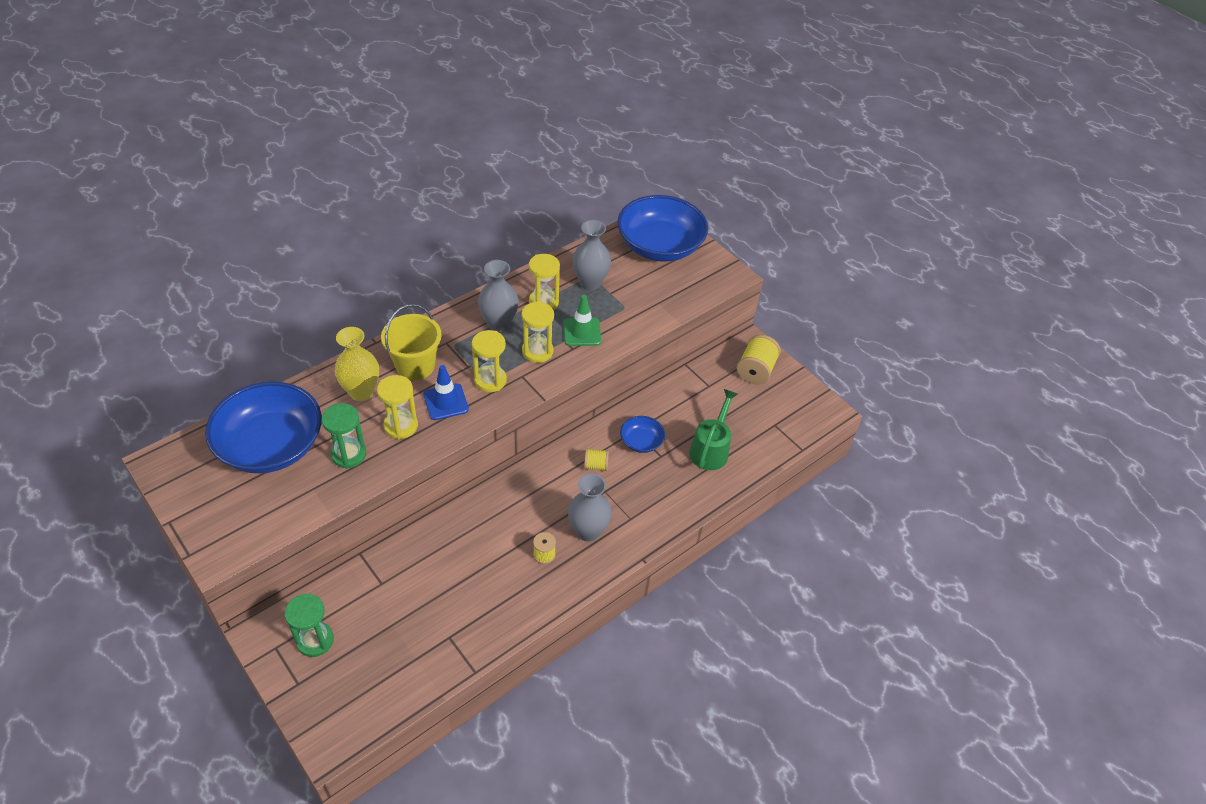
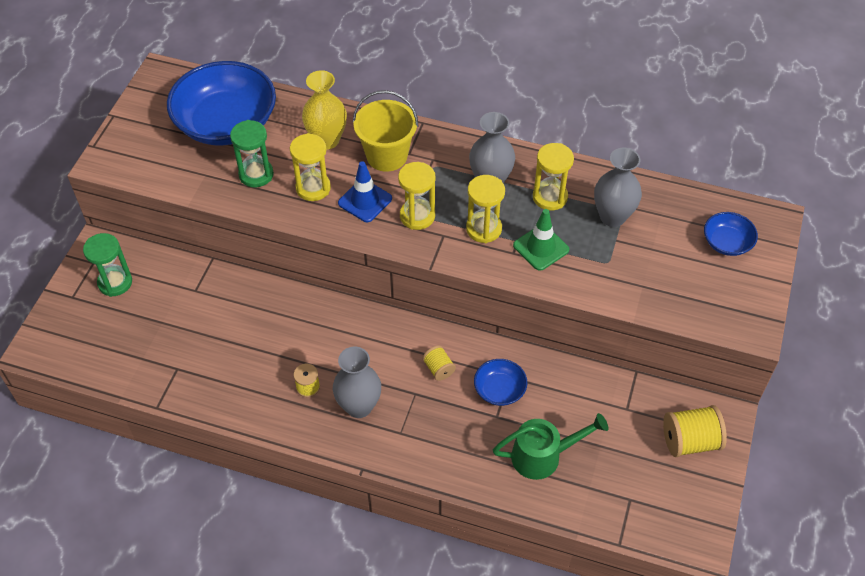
camera: 60 degrees right, 5 degrees up
blue bowl [617,195,708,262] -> blue bowl [704,212,758,256], size x0.46

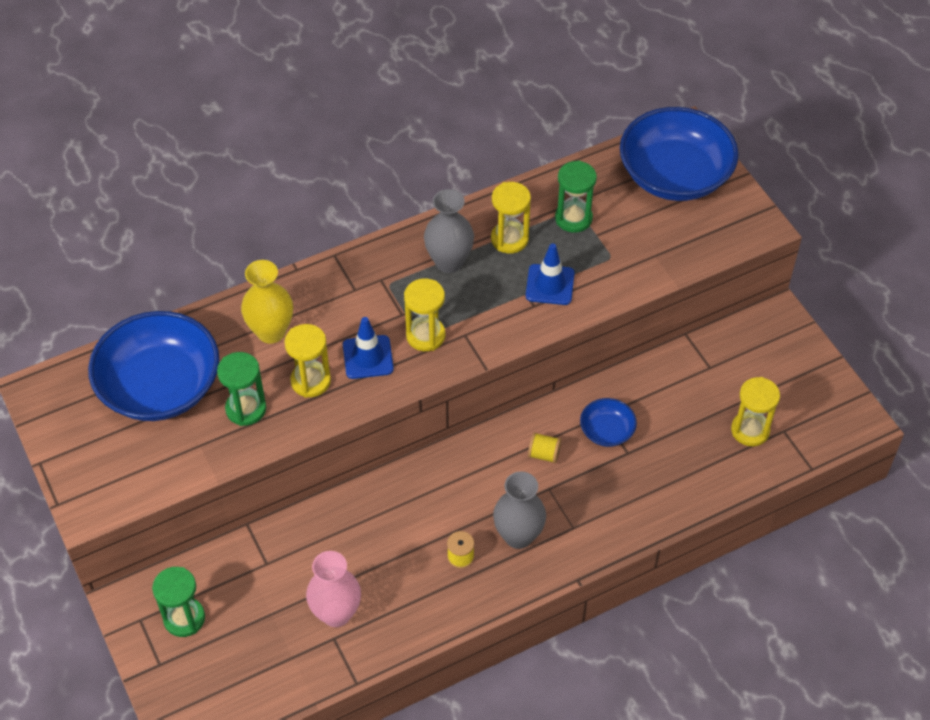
camera: 45 degrees left, 0 degrees up
yellow bucket [353,90,418,172] -> none
yellow hourglass [466,175,505,243] -> yellow hourglass moved to [731,377,780,446]
green watering can [493,413,609,480] -> none
green traffic cone [513,209,569,271] -> blue traffic cone [526,244,575,305]
grey vase [594,147,642,227] -> green hourglass [555,160,597,233]
yellow spool [663,405,727,457] -> none
blue bowl [704,212,758,256] -> blue bowl [620,107,739,201], size x2.18
none -> pink vase [306,551,361,627]

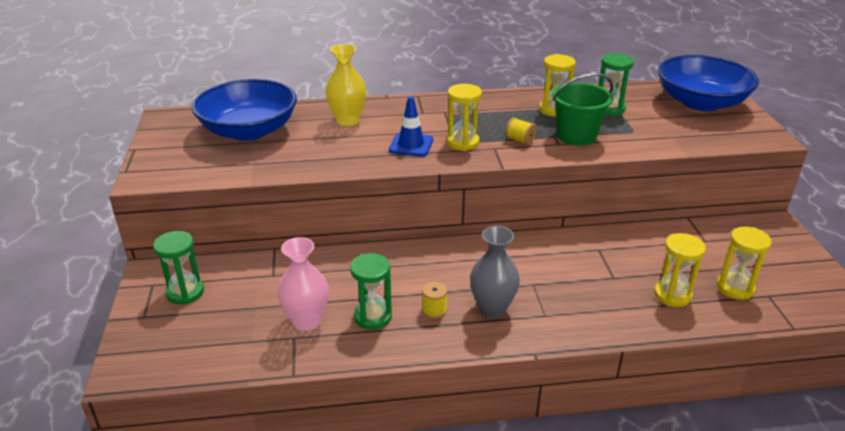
camera: 20 degrees right, 20 degrees down
green hourglass [217,352,266,426] -> green hourglass moved to [350,253,392,330]
yellow hourglass [284,324,331,398] -> yellow hourglass moved to [654,233,706,307]
grey vase [424,189,474,273] -> none
blue traffic cone [526,244,575,305] -> green bucket [552,73,613,146]
yellow spool [528,432,561,463] -> yellow spool moved to [505,117,537,145]
blue bowl [580,398,637,447] -> none

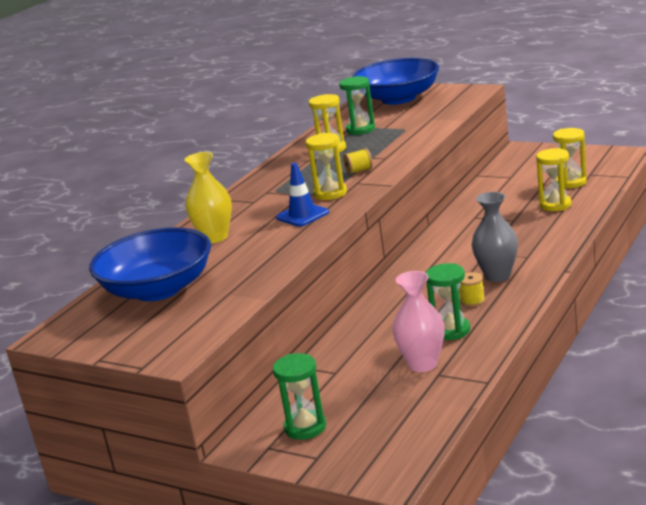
camera: 50 degrees left, 10 degrees down
green bucket [552,73,613,146] -> none

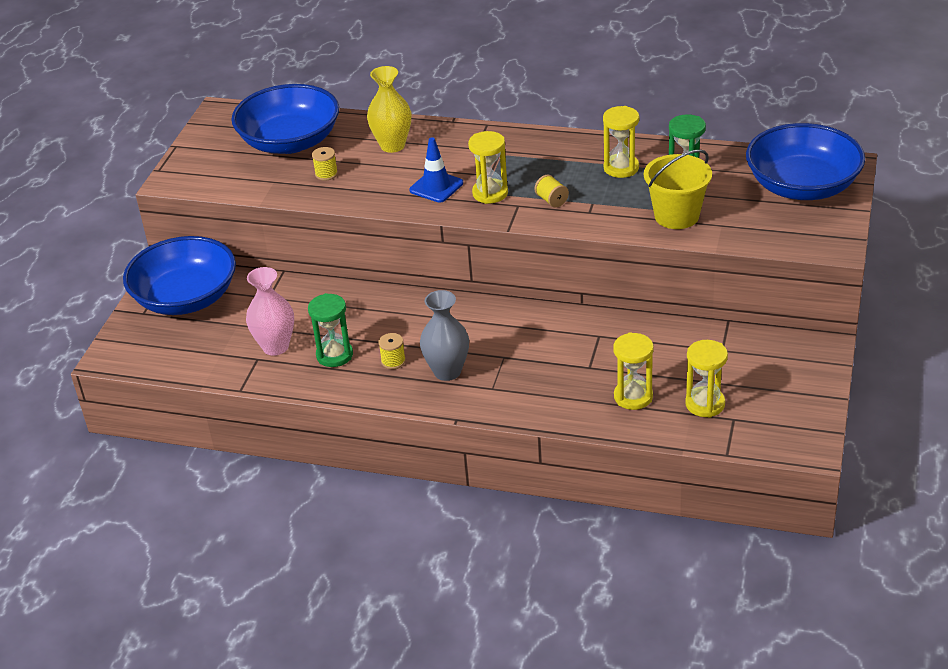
camera: 75 degrees right, 15 degrees up
green hourglass [273,353,326,440] -> blue bowl [123,236,236,315]
none -> yellow spool [312,147,338,181]
none -> yellow bucket [644,149,712,229]

